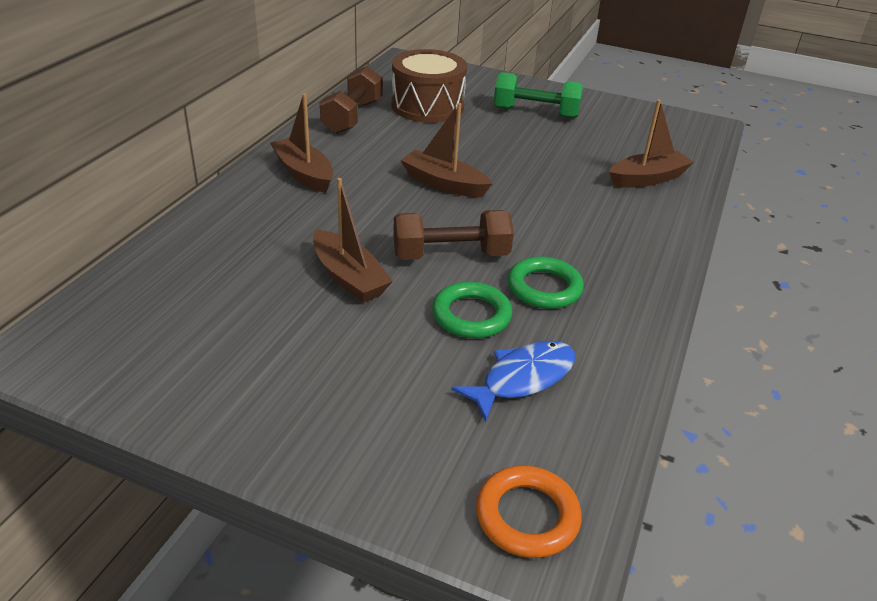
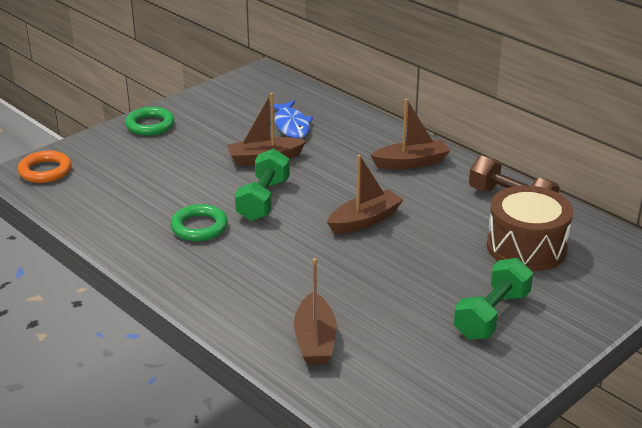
camera: 115 degrees right, 5 degrees down
brown dumbbell [393,210,514,260] -> green dumbbell [235,148,290,221]
green ring [432,282,513,338] -> green ring moved to [125,107,175,136]
blue fish [451,341,575,422] -> blue fish moved to [269,101,313,139]

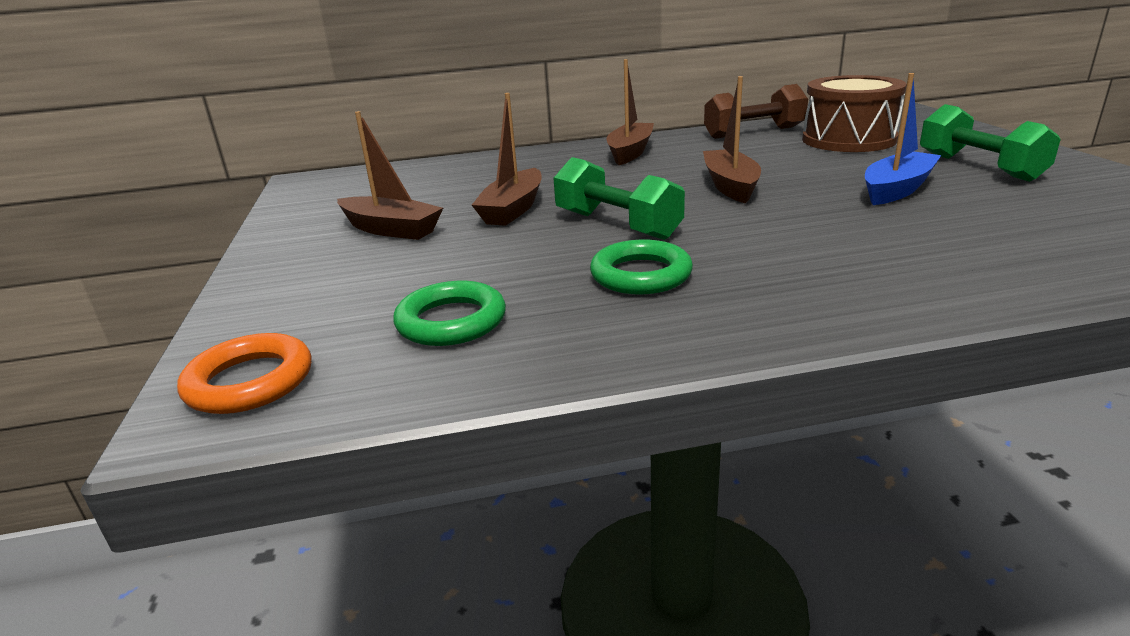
camera: 55 degrees left, 5 degrees down
green ring [125,107,175,136] -> green ring moved to [393,281,506,346]
blue fish [269,101,313,139] -> none
brown boat [294,258,337,365] -> brown boat moved to [337,111,443,240]
none -> blue boat [865,73,941,205]

